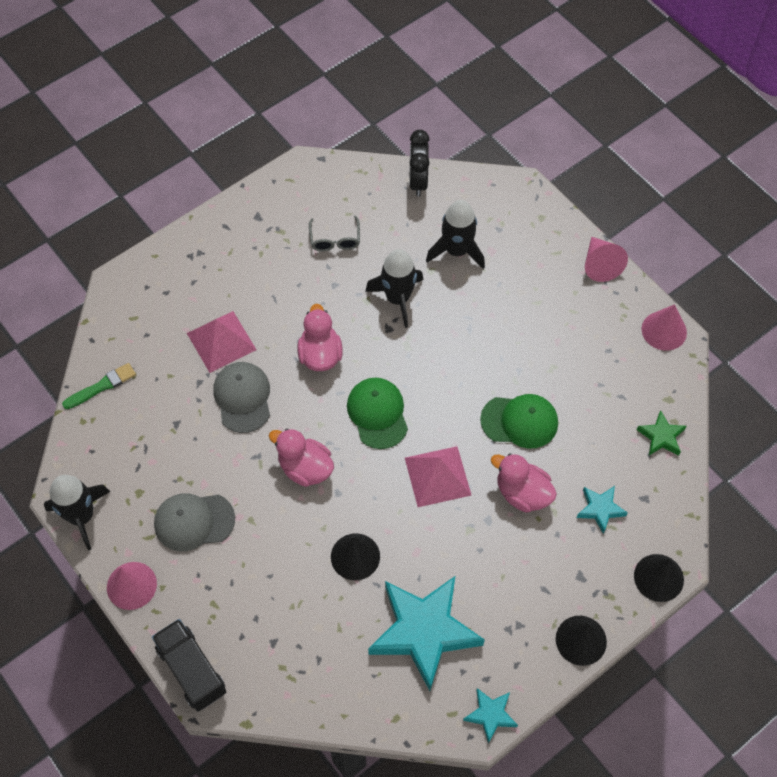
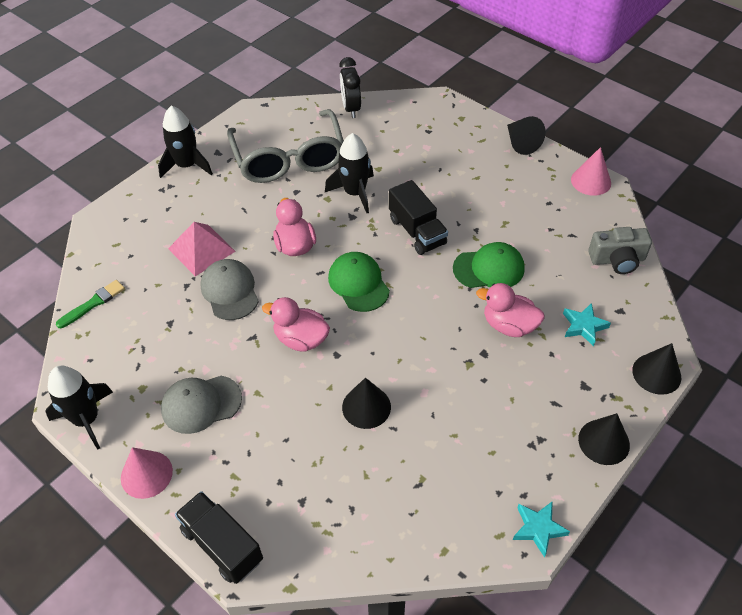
camera: 10 degrees left, 10 degrees down
grey glasses [309,216,360,251] -> grey glasses [227,109,344,183], size x2.43
turquoise star [368,576,485,691] -> none
pink pyramid [405,446,471,507] -> none
black rocket [426,200,485,269] -> black rocket moved to [158,106,213,178]
pink cone [585,237,628,282] -> black cone [507,116,546,155]
green star [637,410,686,456] -> grey camera [588,227,652,274]
none -> black truck [389,180,448,255]

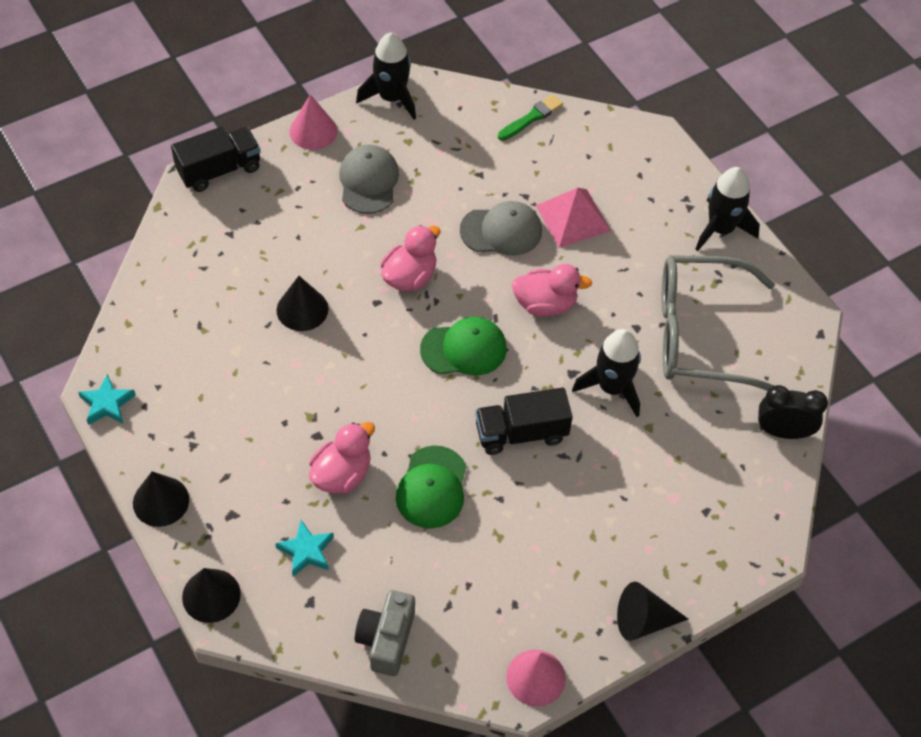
camera: 105 degrees right, 5 degrees up
green brush [56,280,125,328] -> green brush turned 105 degrees counterclockwise [498,95,563,141]

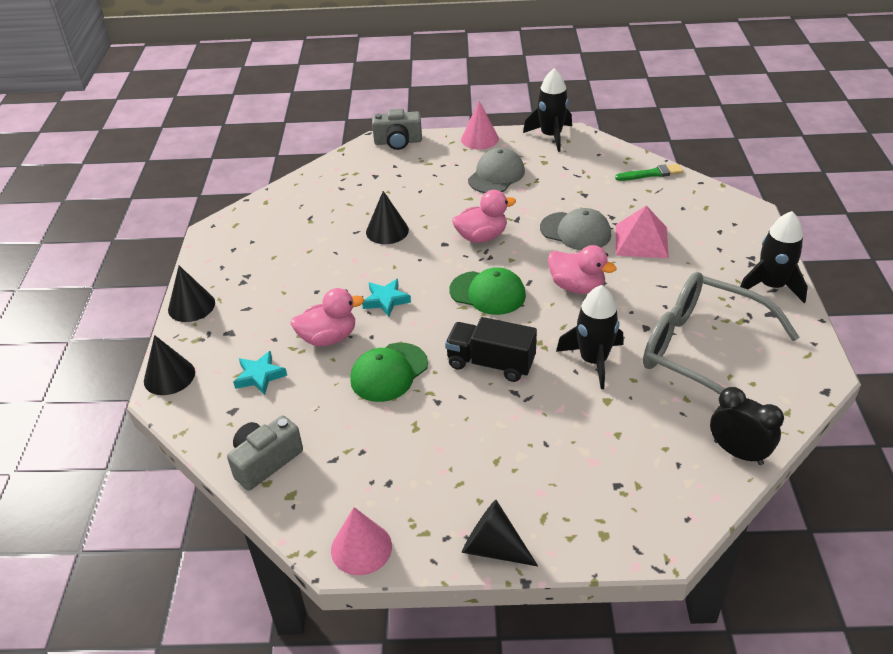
camera: 35 degrees right, 15 degrees down
turquoise star [78,374,136,425] -> turquoise star moved to [362,279,411,317]
black truck [171,127,261,192] -> grey camera [372,108,422,150]

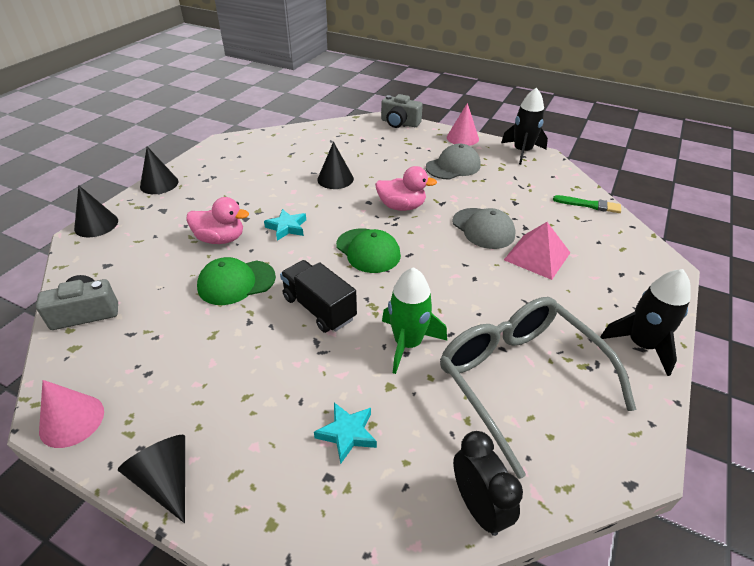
camera: 25 degrees right, 0 degrees up
turquoise star [233,351,287,395] -> turquoise star moved to [314,402,377,464]
pink duck [548,245,616,294] -> none
black rocket [556,285,623,389] -> green rocket [382,267,447,374]

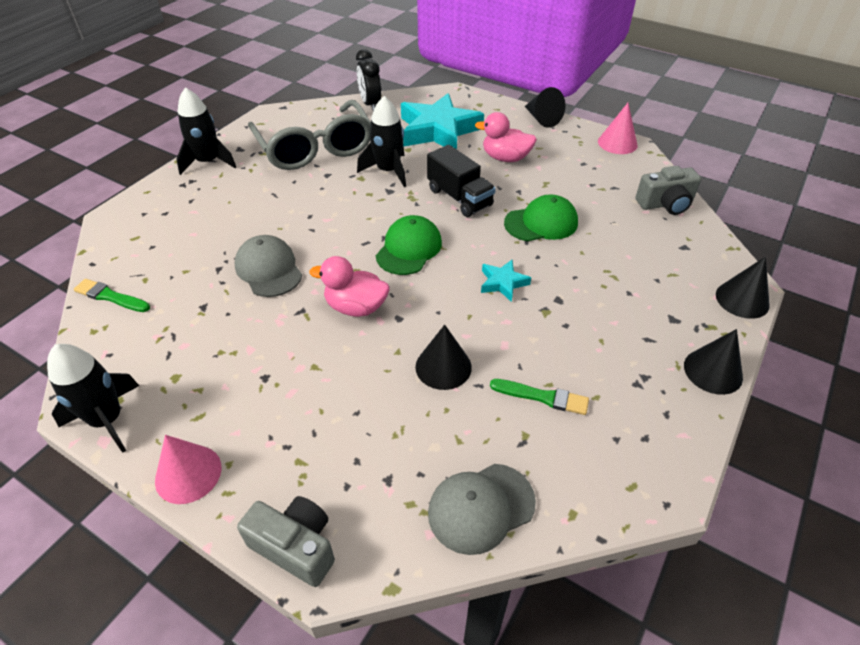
camera: 175 degrees left, 5 degrees up
pink duck [186,197,249,244] -> pink duck moved to [475,112,537,162]
turquoise star [314,402,377,464] -> turquoise star [401,93,484,149], size x2.19
green cap [336,228,401,273] -> green cap turned 60 degrees clockwise [376,215,442,275]
green rocket [382,267,447,374] -> black rocket [357,96,406,187]
grey cap [426,143,481,180] -> grey cap moved to [428,464,536,555]
pink pyramid [504,222,570,280] -> none
none -> green brush [490,379,589,415]

